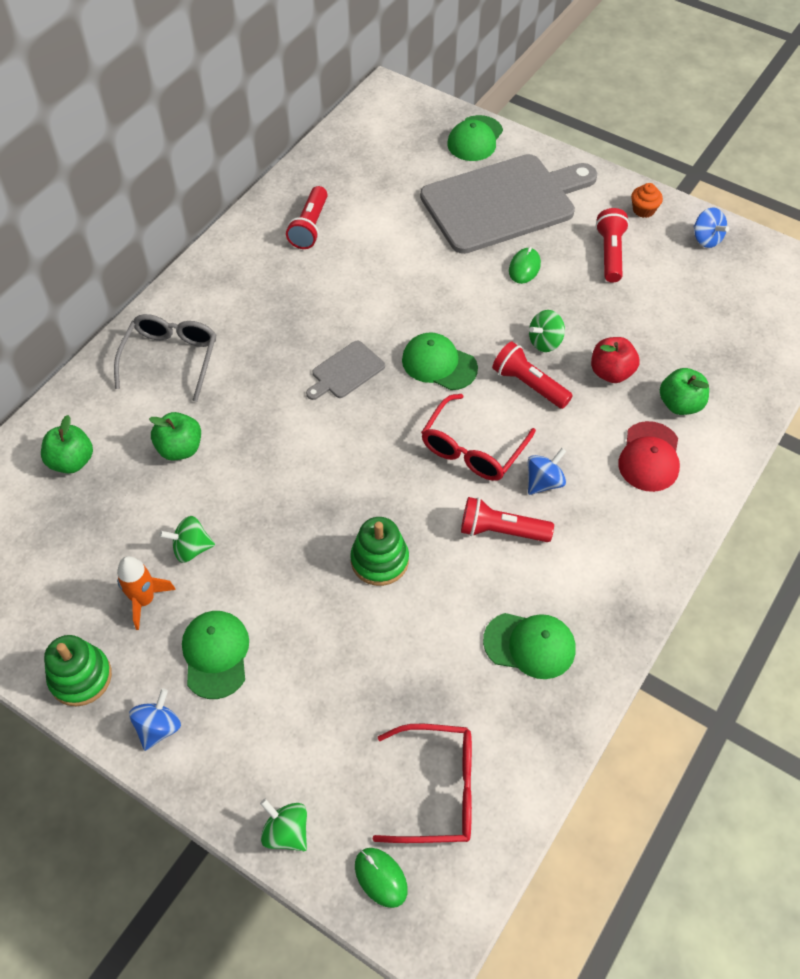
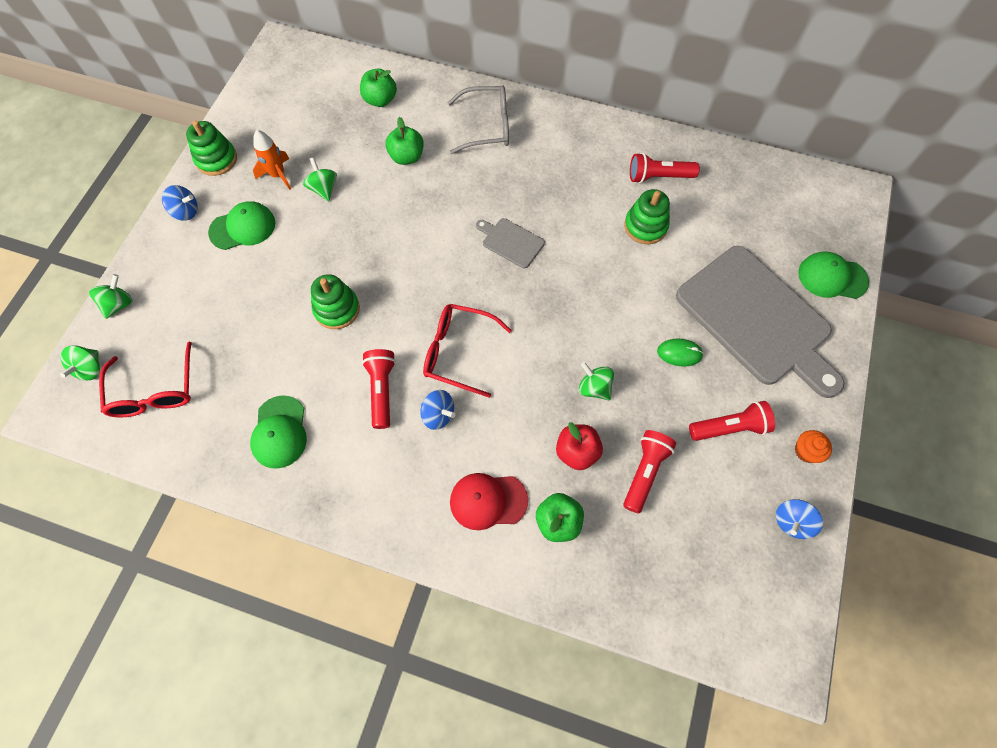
camera: 75 degrees right, 10 degrees up
green mouse [355,848,408,908] -> green spinning top [60,345,100,381]
green cap [402,332,478,390] -> none
red flashlight [492,342,573,409] -> red flashlight moved to [623,430,676,514]
none -> green stacking toy [624,189,670,244]

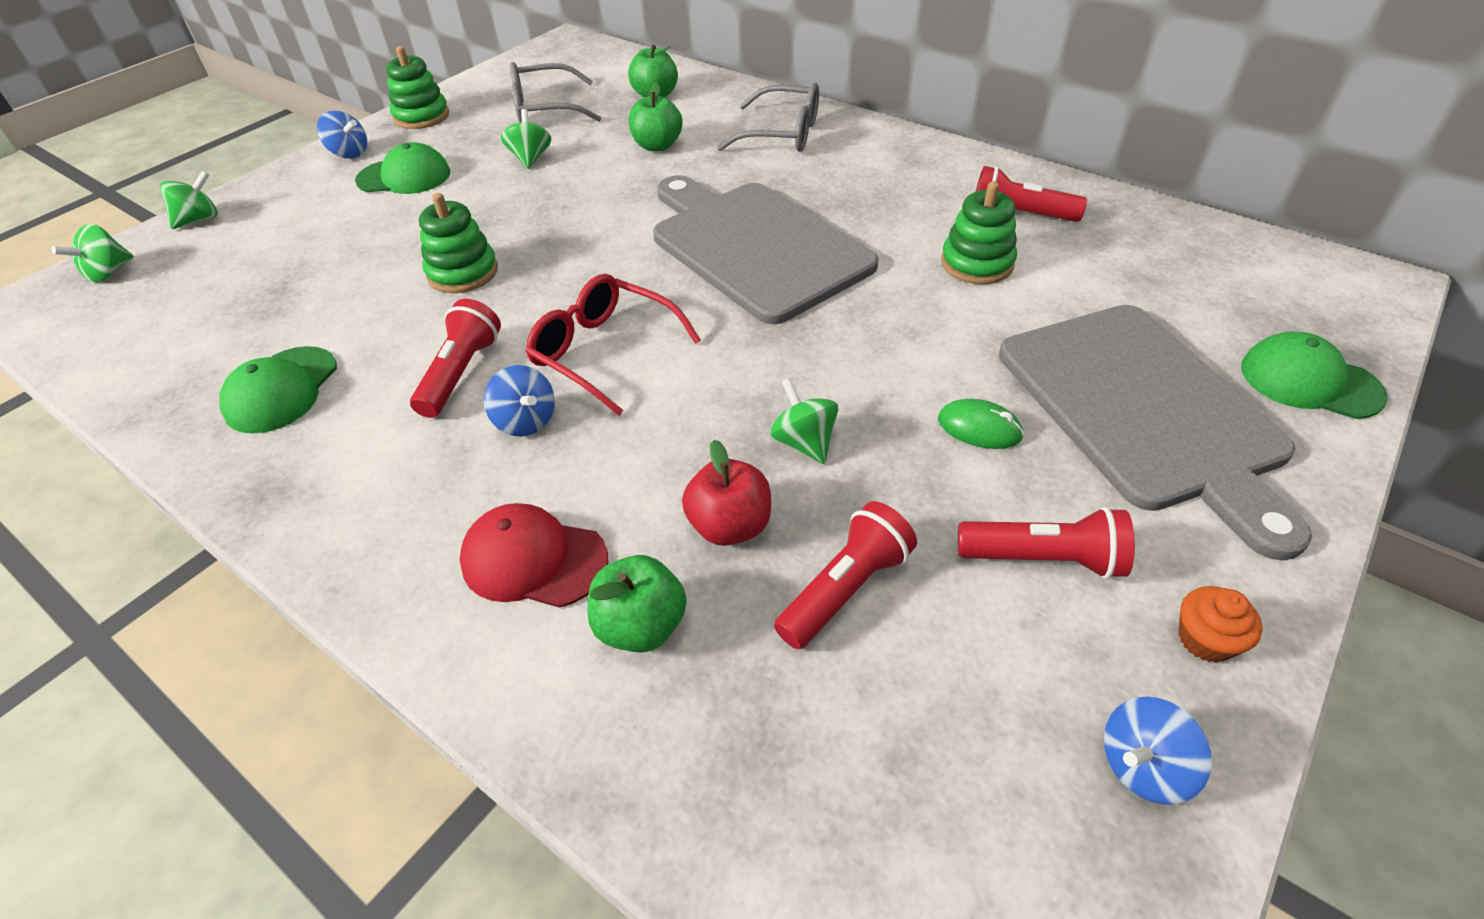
camera: 20 degrees right, 20 degrees down
red glasses [99,341,192,418] -> none
orange rocket [253,130,291,190] -> none
grey cutting board [476,218,545,268] -> grey cutting board [653,175,879,324], size x2.36
none -> grey glasses [510,62,601,123]

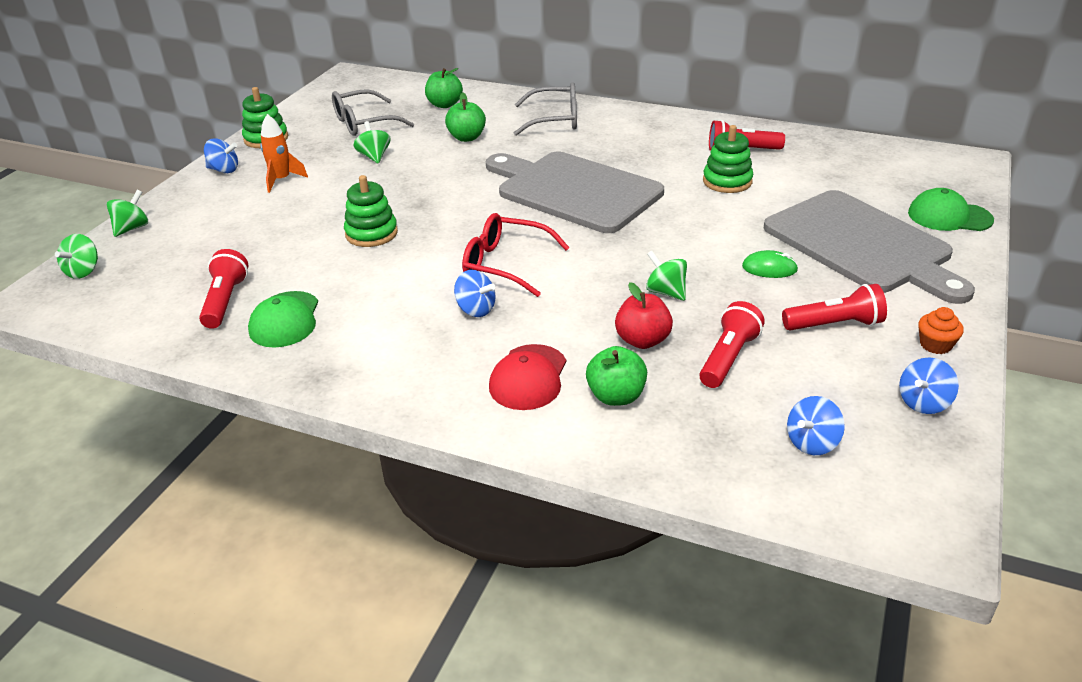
camera: 15 degrees left, 10 degrees down
green cap [355,142,451,194] -> orange rocket [260,114,308,193]
red flashlight [410,299,501,418] -> red flashlight moved to [199,249,249,329]
red cap [460,503,608,608] -> red cap turned 75 degrees counterclockwise [489,344,566,410]
none -> blue spinning top [787,396,845,455]

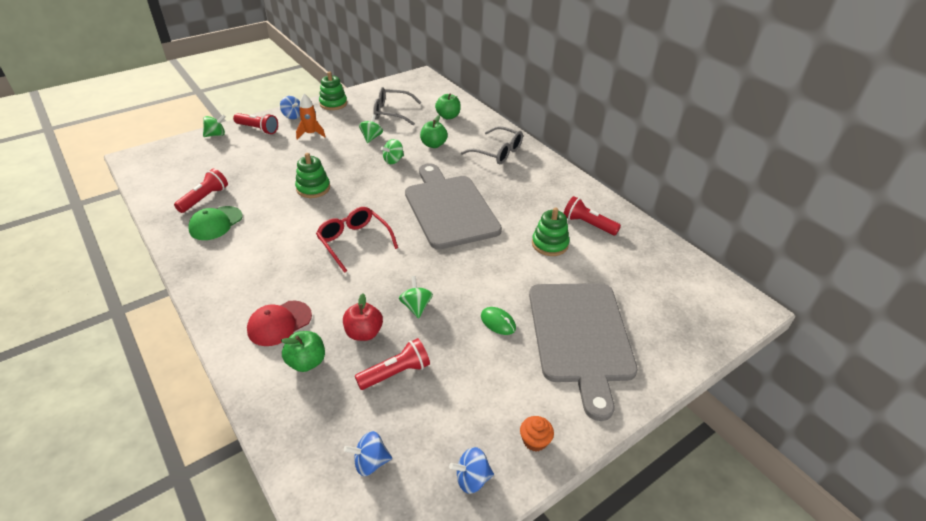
camera: 30 degrees right, 5 degrees up
green spinning top [55,234,98,279] -> green spinning top moved to [381,139,404,164]
blue spinning top [454,270,496,317] -> none
red flashlight [782,284,887,330] -> red flashlight moved to [233,113,278,134]
green cap [908,188,994,231] -> none

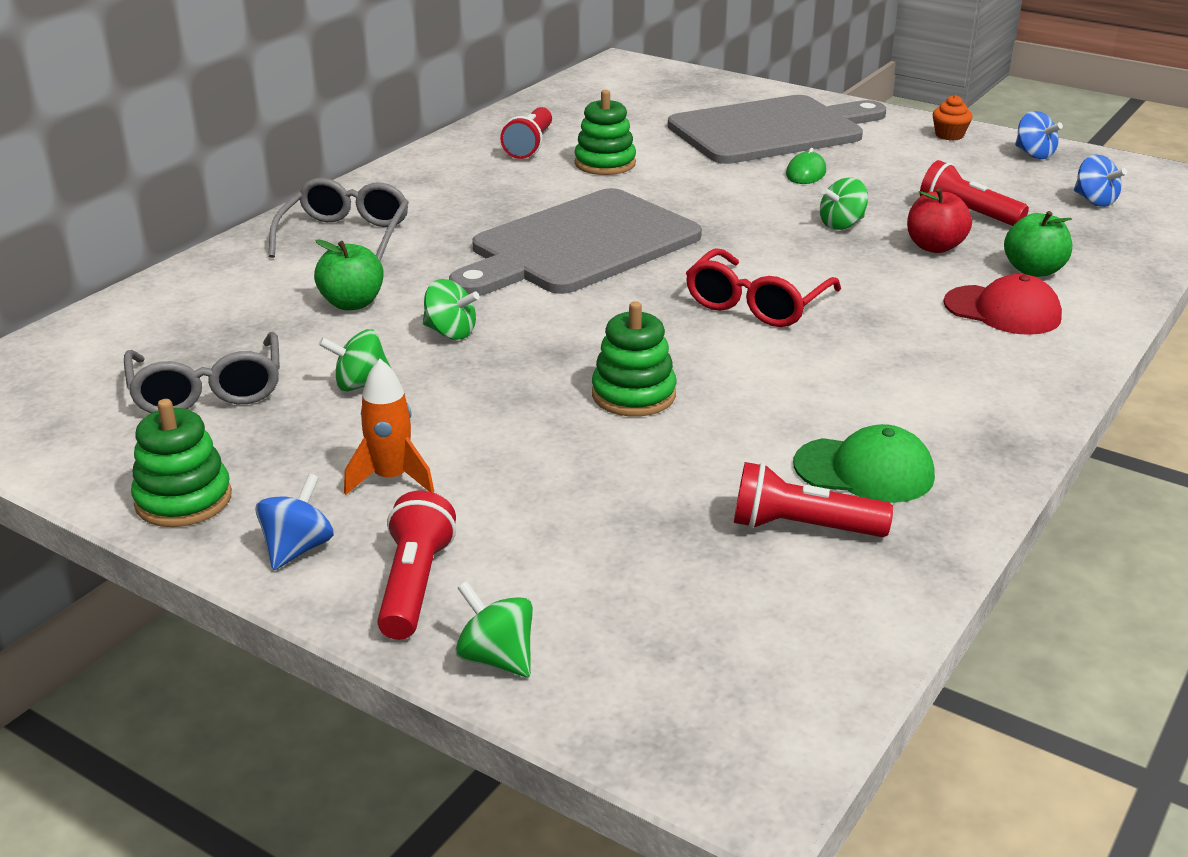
camera: 110 degrees left, 10 degrees down
green apple [435,93,461,119] -> none

